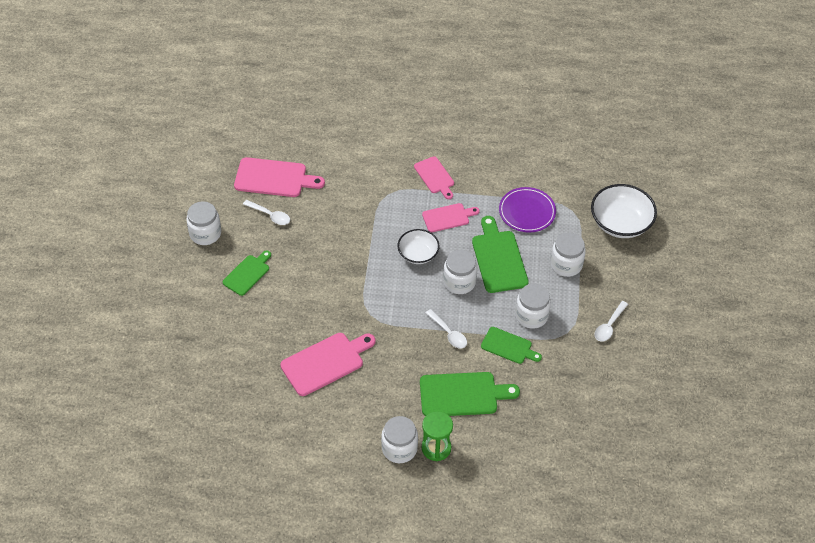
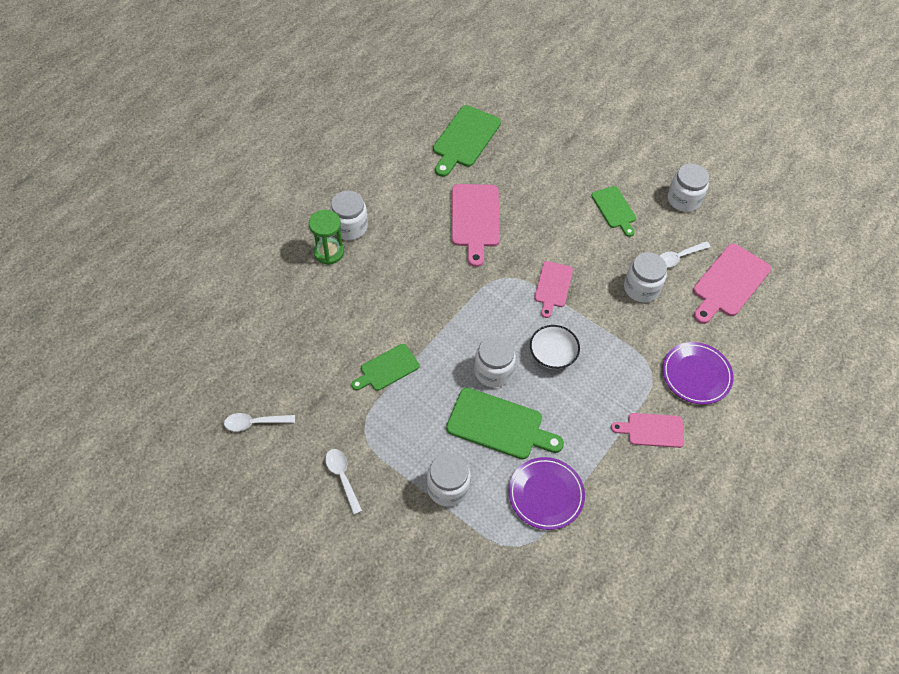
camera: 120 degrees right, 5 degrees up
green cutting board [420,372,520,416] -> green cutting board moved to [433,105,501,177]
pink cutting board [422,203,479,232] -> pink cutting board moved to [534,261,573,318]
white spoon [426,309,467,349] -> white spoon moved to [224,413,295,431]
white jar [515,284,551,329] -> white jar moved to [624,252,667,303]
white bowl [591,184,657,238] -> none
none -> purple plate [662,342,734,405]

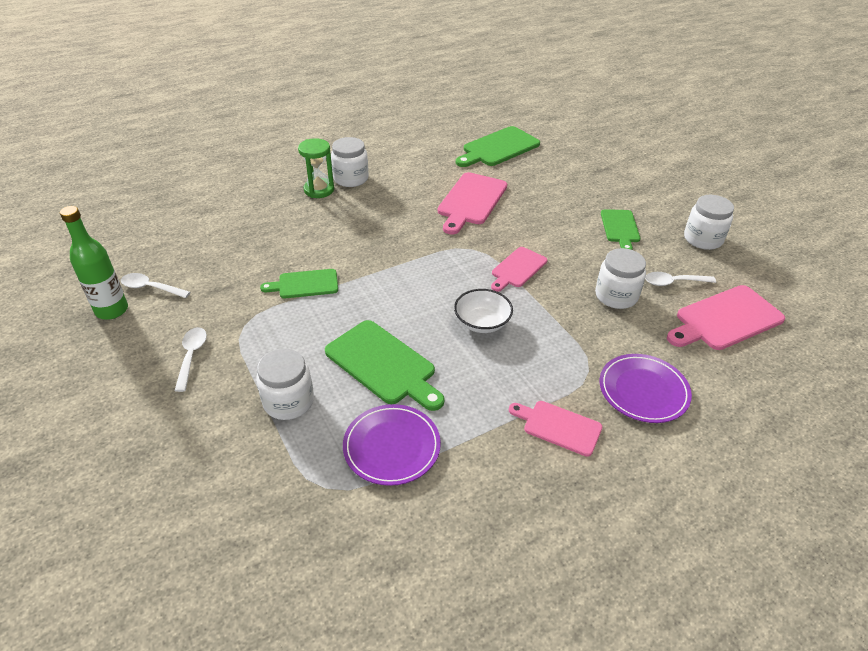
camera: 25 degrees right, 15 degrees down
white jar [474,336,516,387] -> none
none -> green bottle [60,206,128,320]

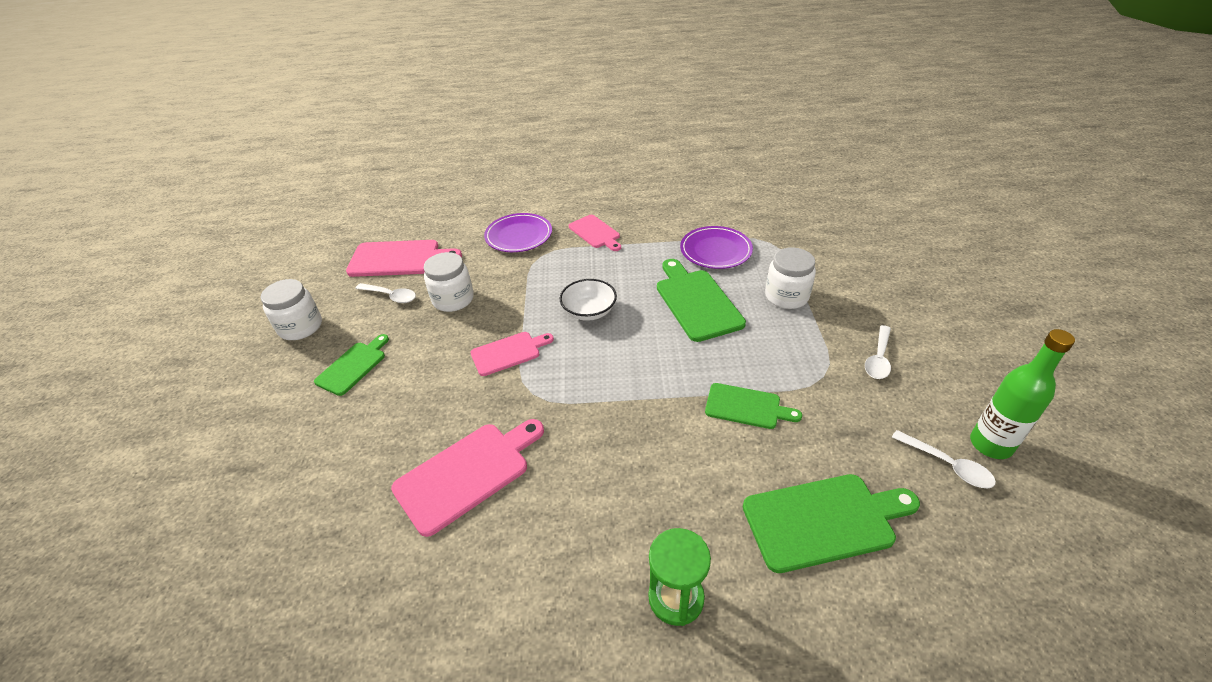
camera: 150 degrees left, 0 degrees up
white jar [331,137,369,187] -> none
green cutting board [456,126,540,167] -> green cutting board moved to [743,474,920,573]

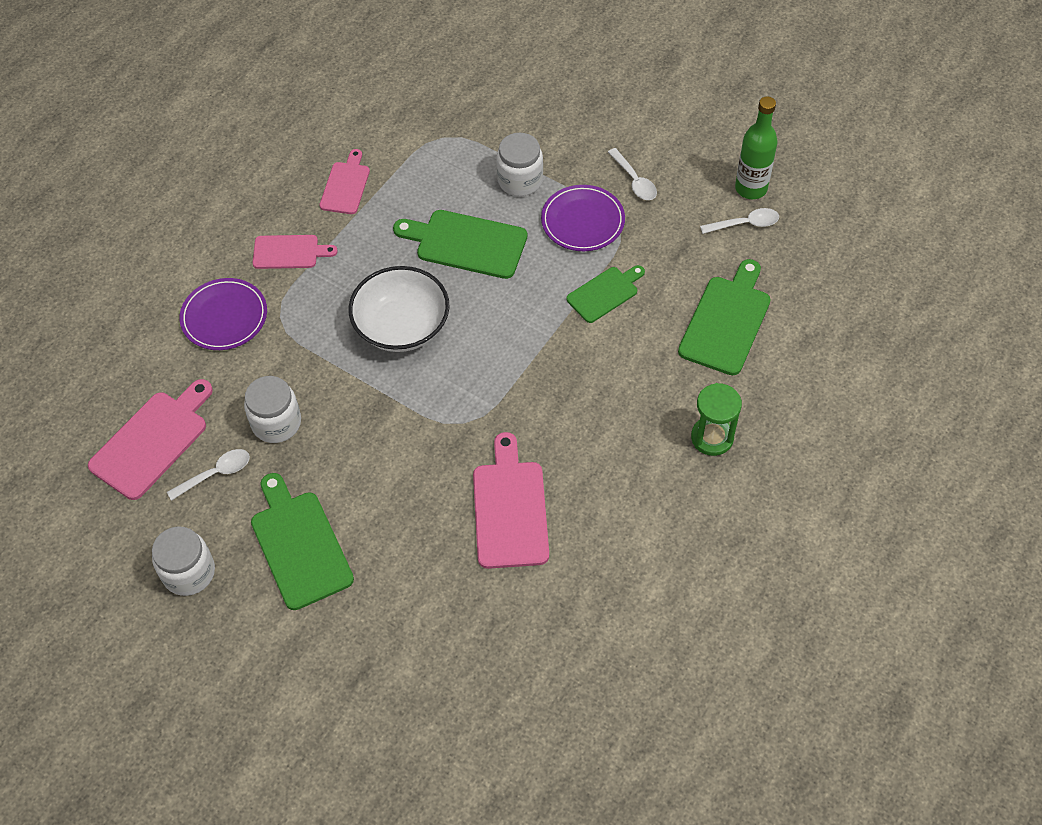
camera: 55 degrees left, 15 degrees up
green cutting board [314,334,389,396] -> green cutting board [251,473,354,610], size x1.60
pink cutting board [470,332,554,376] -> pink cutting board moved to [319,149,370,214]
white bowl [560,279,617,321] -> white bowl [349,266,450,352], size x1.59
purple plate [680,226,753,269] -> purple plate moved to [541,185,625,251]

